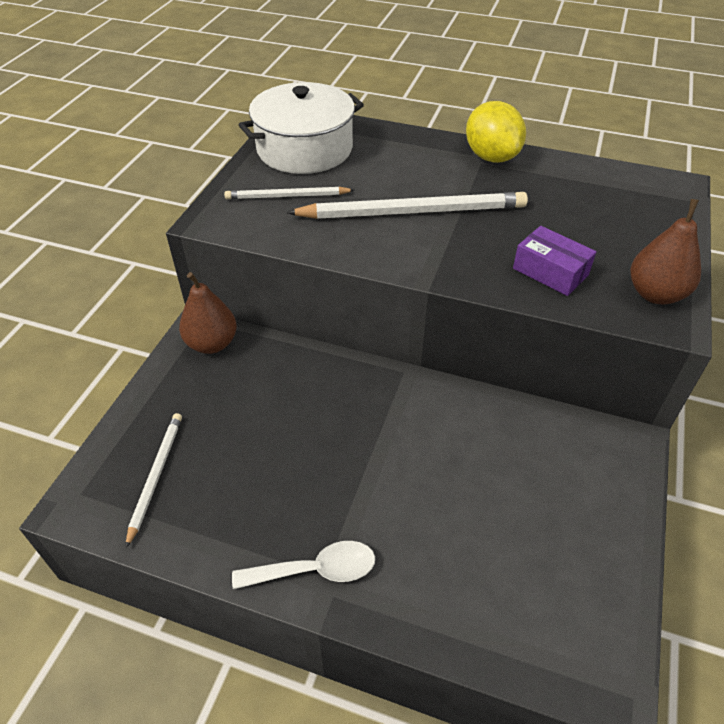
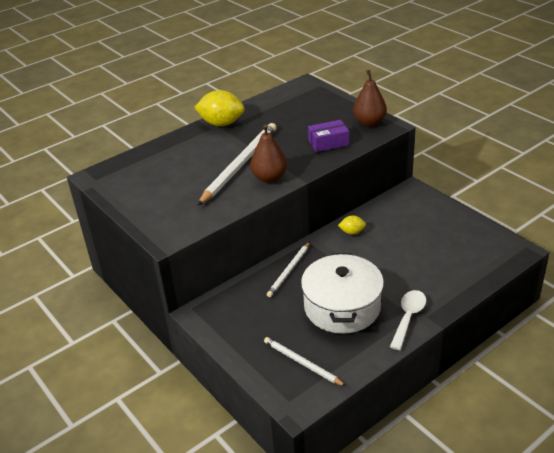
camera: 55 degrees left, 10 degrees down
brown pear [179,272,237,354] -> brown pear moved to [250,124,287,183]
white pencil [224,187,355,199] -> white pencil moved to [267,242,310,297]
white pot [239,82,364,174] -> white pot moved to [301,253,384,334]
none -> yellow lemon [338,215,366,235]

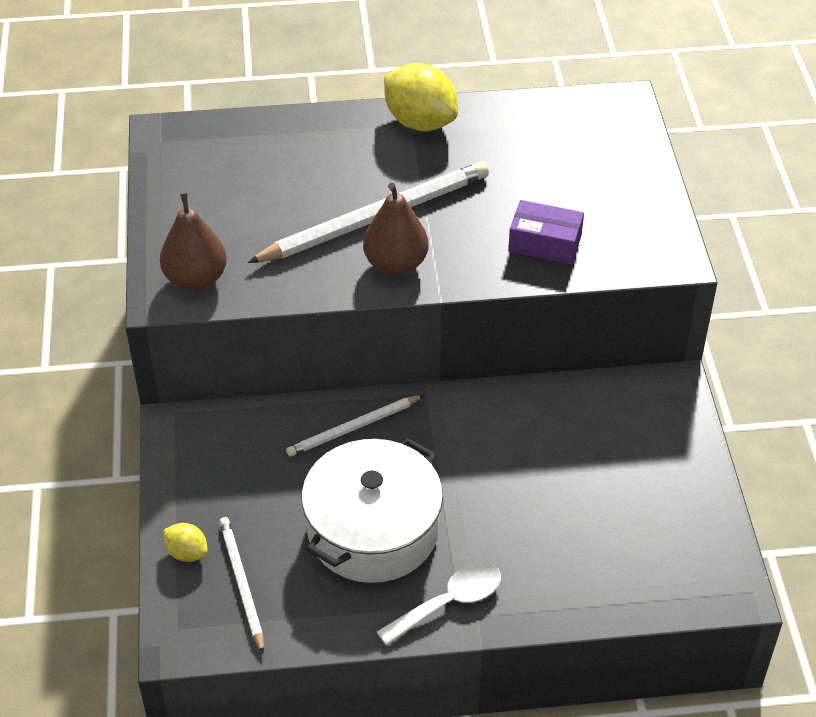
camera: 30 degrees right, 10 degrees up
yellow lemon [338,215,366,235] -> yellow lemon moved to [163,523,208,562]
brown pear [353,70,387,127] -> brown pear moved to [160,192,227,291]

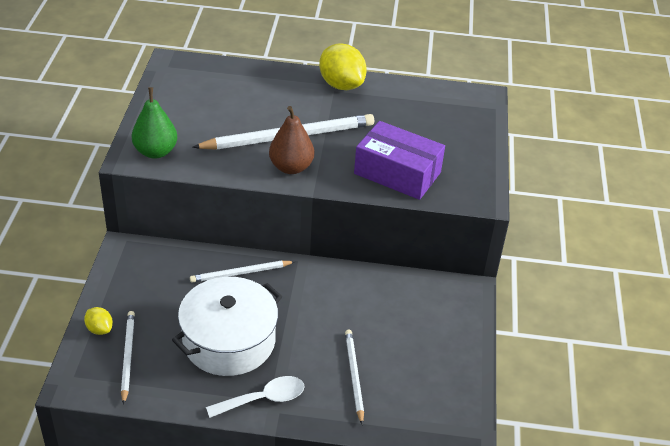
camera: 10 degrees right, 5 degrees down
brown pear [160,192,227,291] -> green pear [131,87,177,159]
purple box [508,200,584,264] -> purple box [354,121,445,200], size x1.61
none -> white pencil [345,330,364,425]

